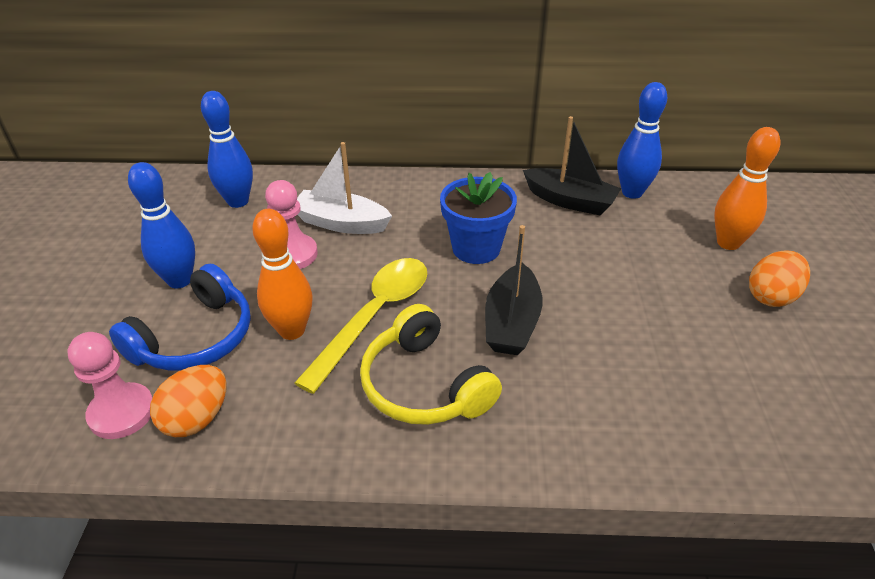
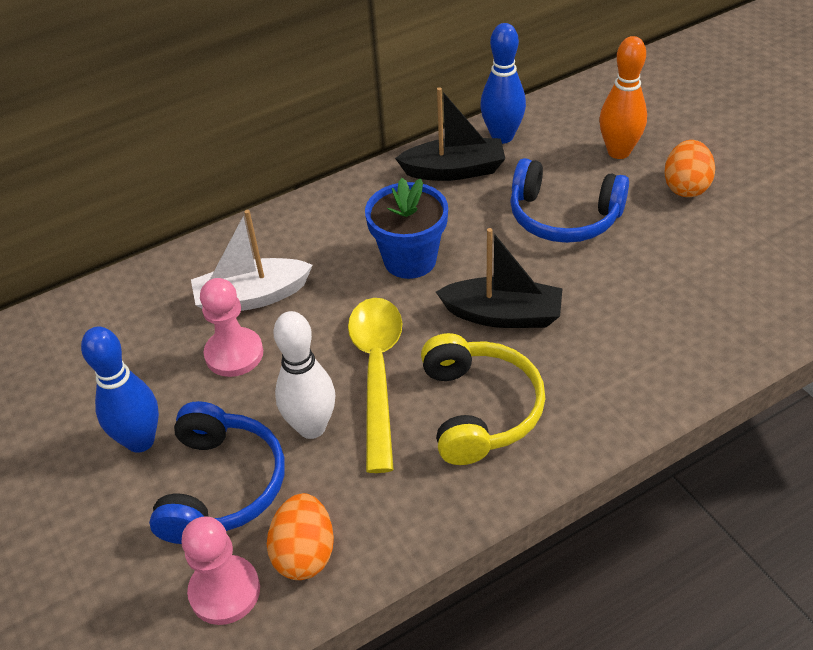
camera: 30 degrees left, 5 degrees up
blue bowling pin [201,91,253,208] -> none
orange bowling pin [252,209,313,340] -> white bowling pin [273,311,335,439]
yellow headphones [360,304,502,425] -> yellow headphones turned 120 degrees counterclockwise [421,333,545,465]
black boat [485,225,543,355] -> black boat turned 60 degrees counterclockwise [436,228,563,328]
none -> blue headphones [510,158,629,243]

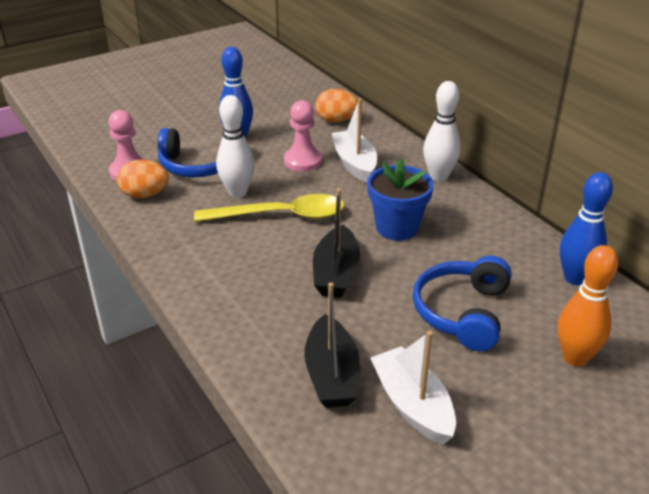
camera: 85 degrees right, 10 degrees down
black boat [395,87,505,181] -> black boat moved to [304,282,360,408]
yellow headphones [421,333,545,465] -> none
orange egg [664,140,715,197] -> orange egg moved to [315,89,358,122]
none -> white boat [370,331,456,445]
none -> white bowling pin [423,81,461,182]

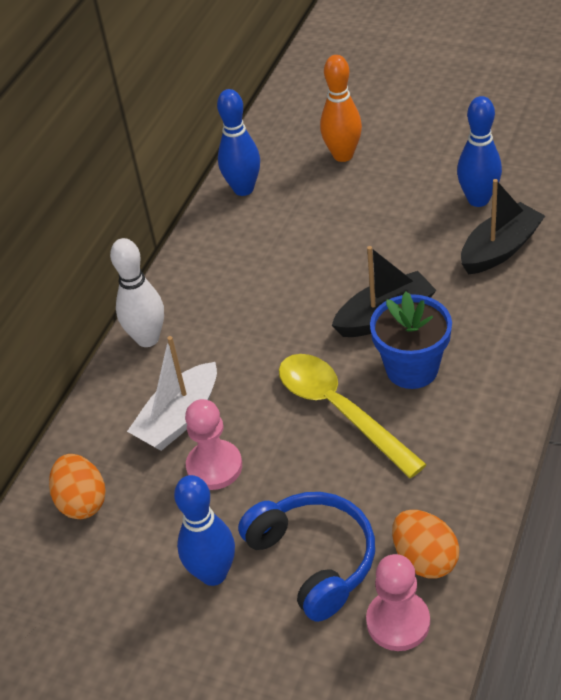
camera: 120 degrees left, 10 degrees up
white bowling pin [216,95,255,198] -> none
blue flower pot [367,158,434,241] -> blue flower pot moved to [370,292,452,389]
white boat [370,331,456,445] -> blue bowling pin [457,96,502,207]
blue headphones [413,256,512,351] -> none

